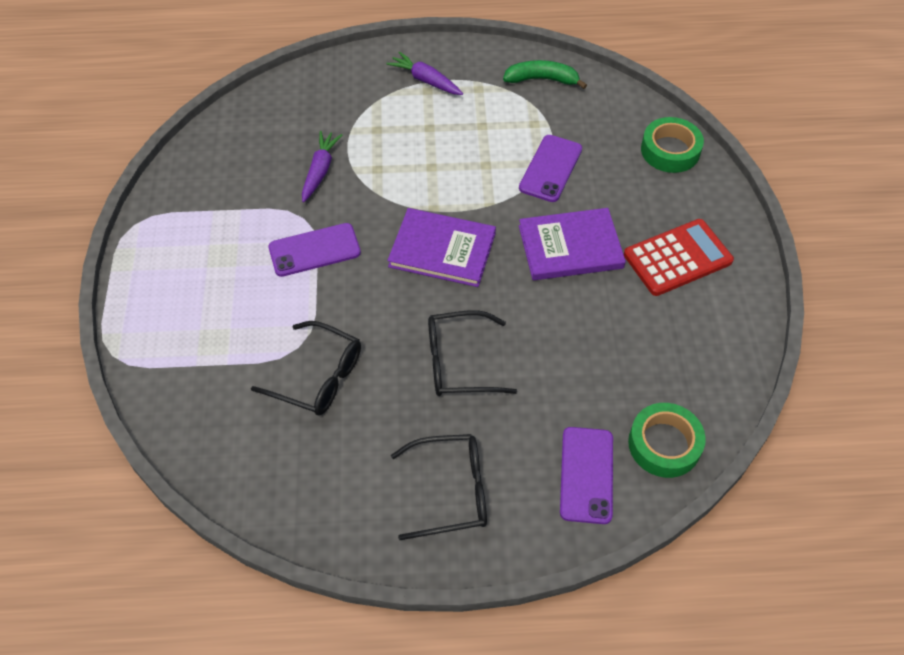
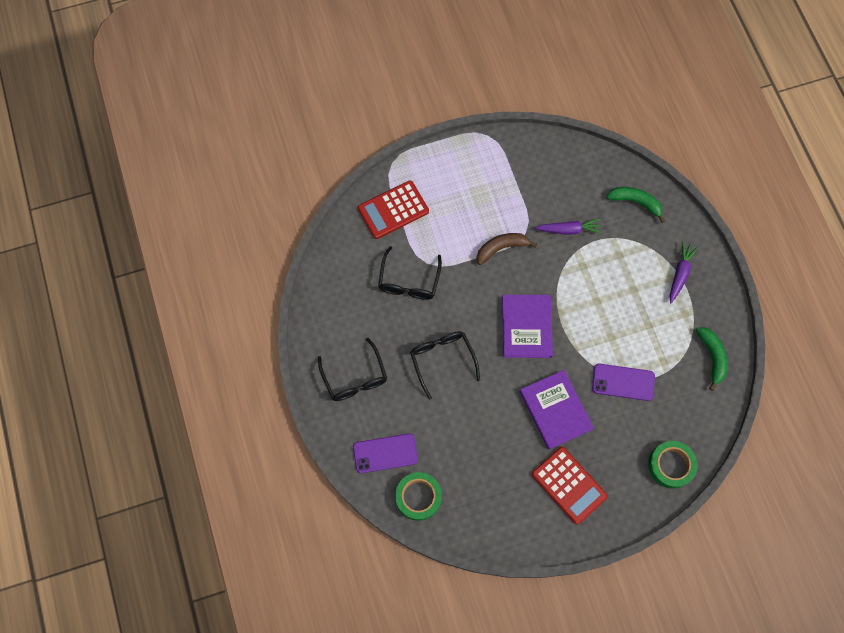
camera: 75 degrees right, 15 degrees up
purple phone [268,223,361,277] -> brown banana [476,233,537,265]
none -> red calculator [358,180,429,239]
none -> green banana [606,187,665,223]

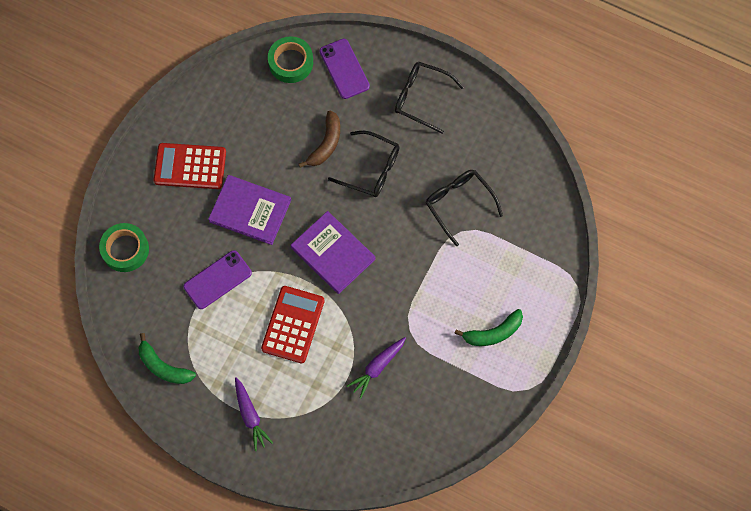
camera: 135 degrees right, 0 degrees up
purple phone [353,434,418,473] -> purple phone turned 60 degrees counterclockwise [319,39,370,99]
red calculator [358,180,429,239] -> red calculator moved to [261,286,325,363]
brown banana [476,233,537,265] -> brown banana moved to [299,110,340,168]
green banana [606,187,665,223] -> green banana moved to [454,309,523,346]

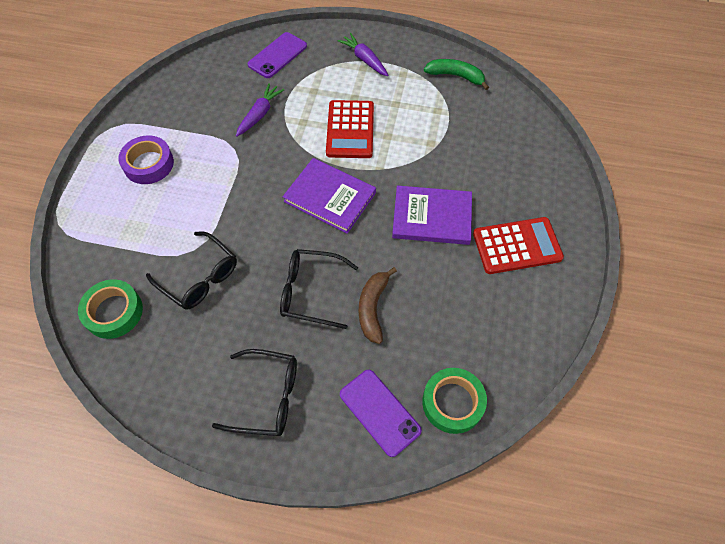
camera: 165 degrees right, 10 degrees down
green tape [99,223,149,272] -> green tape moved to [78,279,143,339]
purple phone [183,250,252,309] -> purple phone moved to [248,32,307,78]
green banana [454,309,523,346] -> purple tape [118,135,174,184]

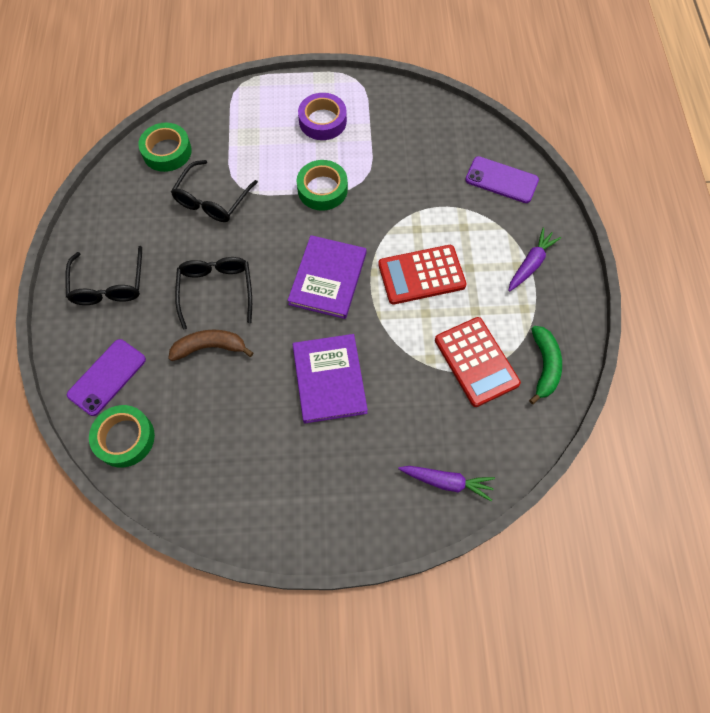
camera: 75 degrees right, 5 degrees up
purple carrot [236,83,284,137] -> purple carrot moved to [398,466,495,501]
red calculator [473,217,564,274] -> red calculator moved to [435,317,521,407]
none -> green tape [297,160,348,211]

